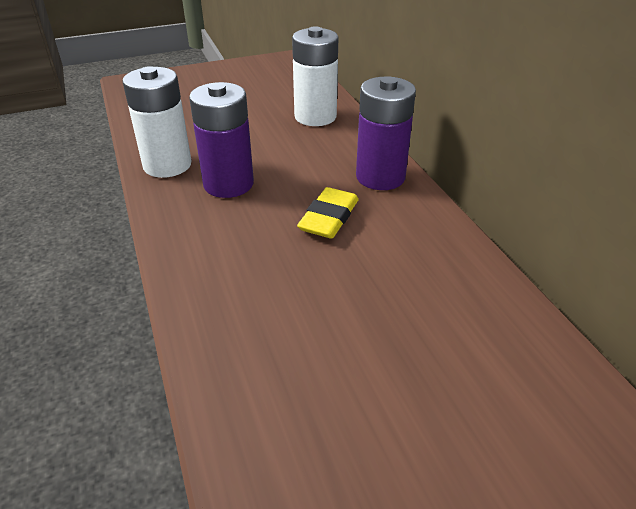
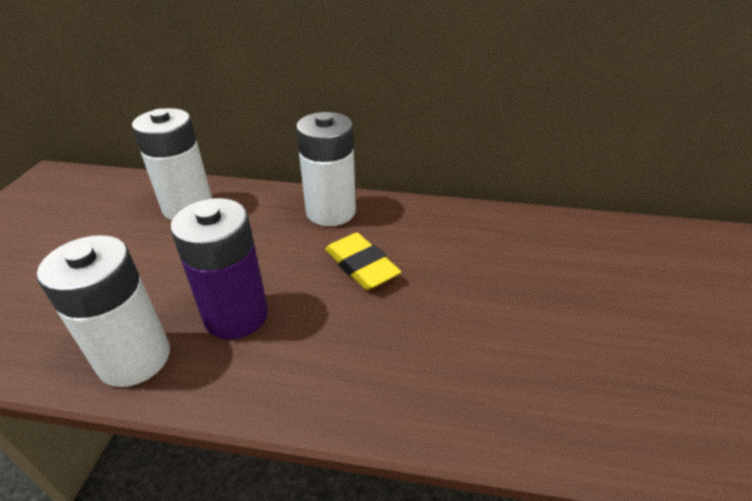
camera: 60 degrees left, 0 degrees up
purple battery [356,76,416,190] -> white battery [296,112,356,226]

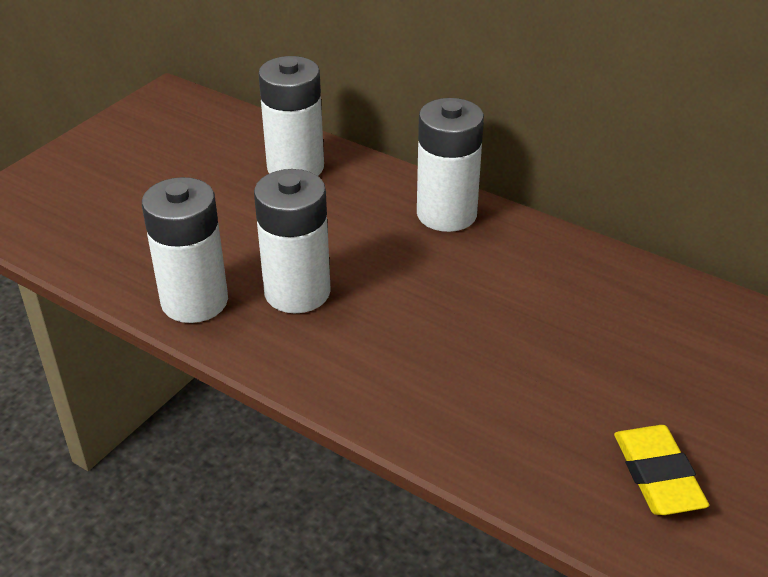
camera: 25 degrees right, 0 degrees up
purple battery [171,198,268,339] -> white battery [254,169,331,313]
yellow eraser [325,233,401,290] -> yellow eraser moved to [614,425,709,515]

